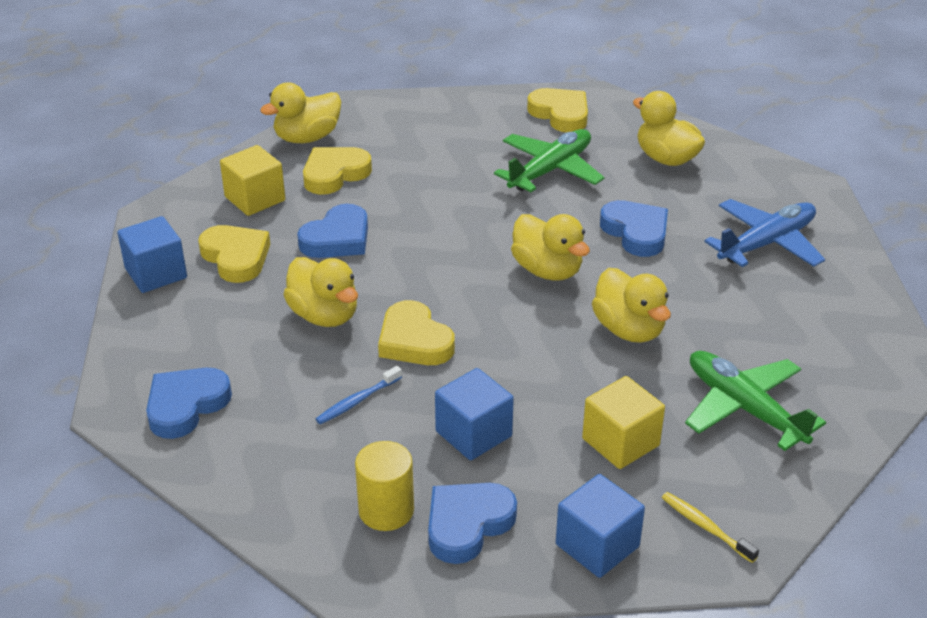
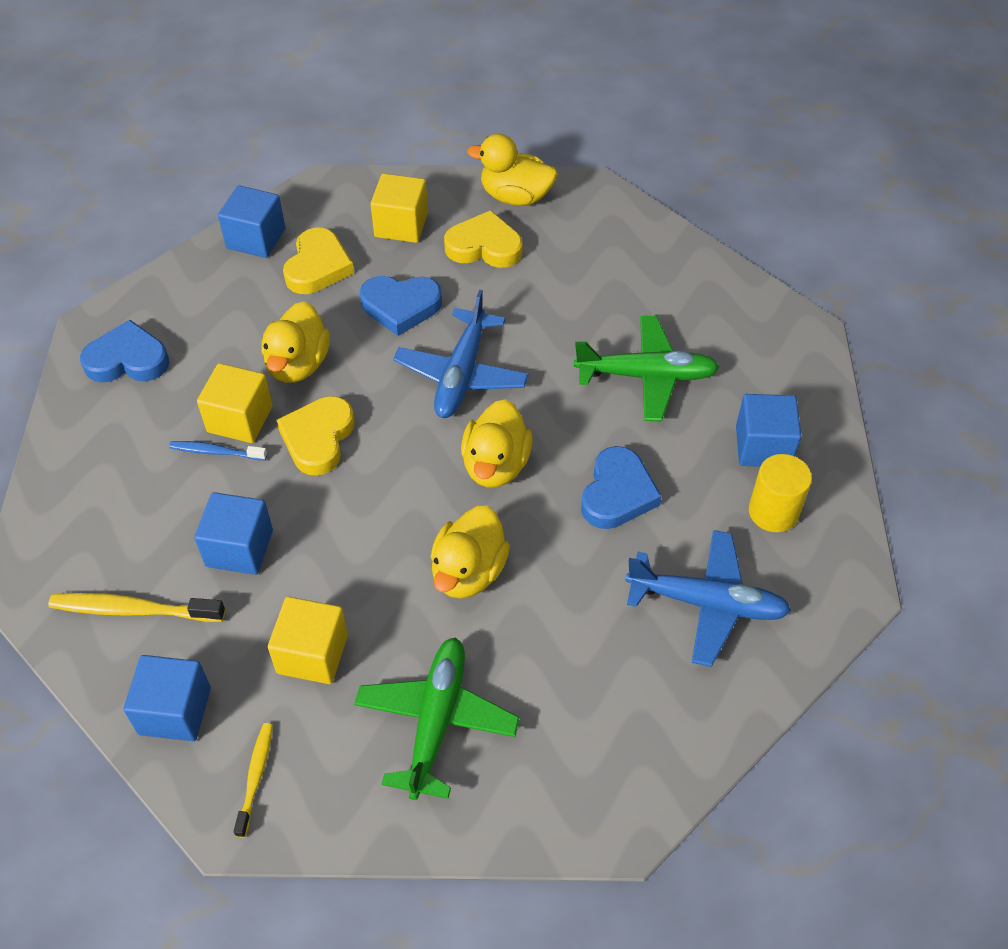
camera: 50 degrees right, 15 degrees up
yellow cylinder [355,441,414,531] -> yellow cylinder moved to [749,454,812,532]
blue heart [428,483,517,564] -> yellow toothbrush [48,593,225,622]
yellow heart [527,88,588,133] -> none
yellow duck [633,91,705,166] -> blue cube [736,394,801,467]
none -> yellow cube [197,363,273,443]
none -> blue plane [393,290,529,418]

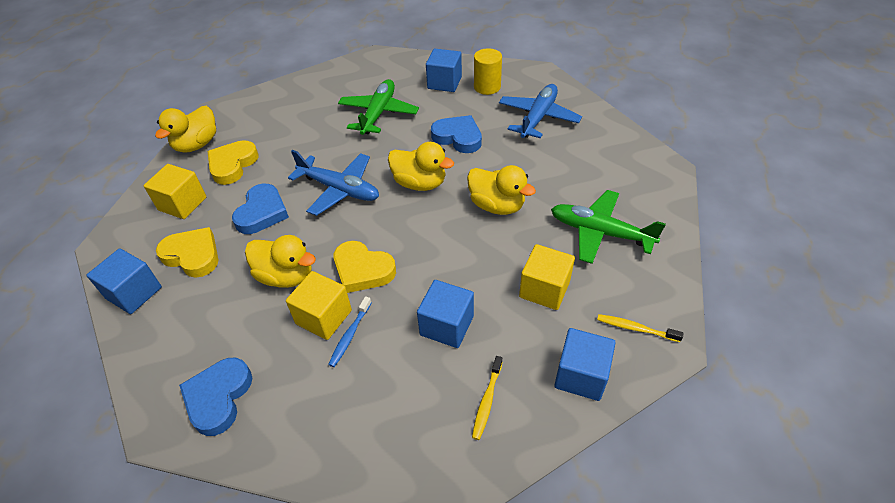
camera: 75 degrees left, 5 degrees down
yellow toothbrush [48,593,225,622] -> yellow toothbrush [472,356,502,440], size x0.62

